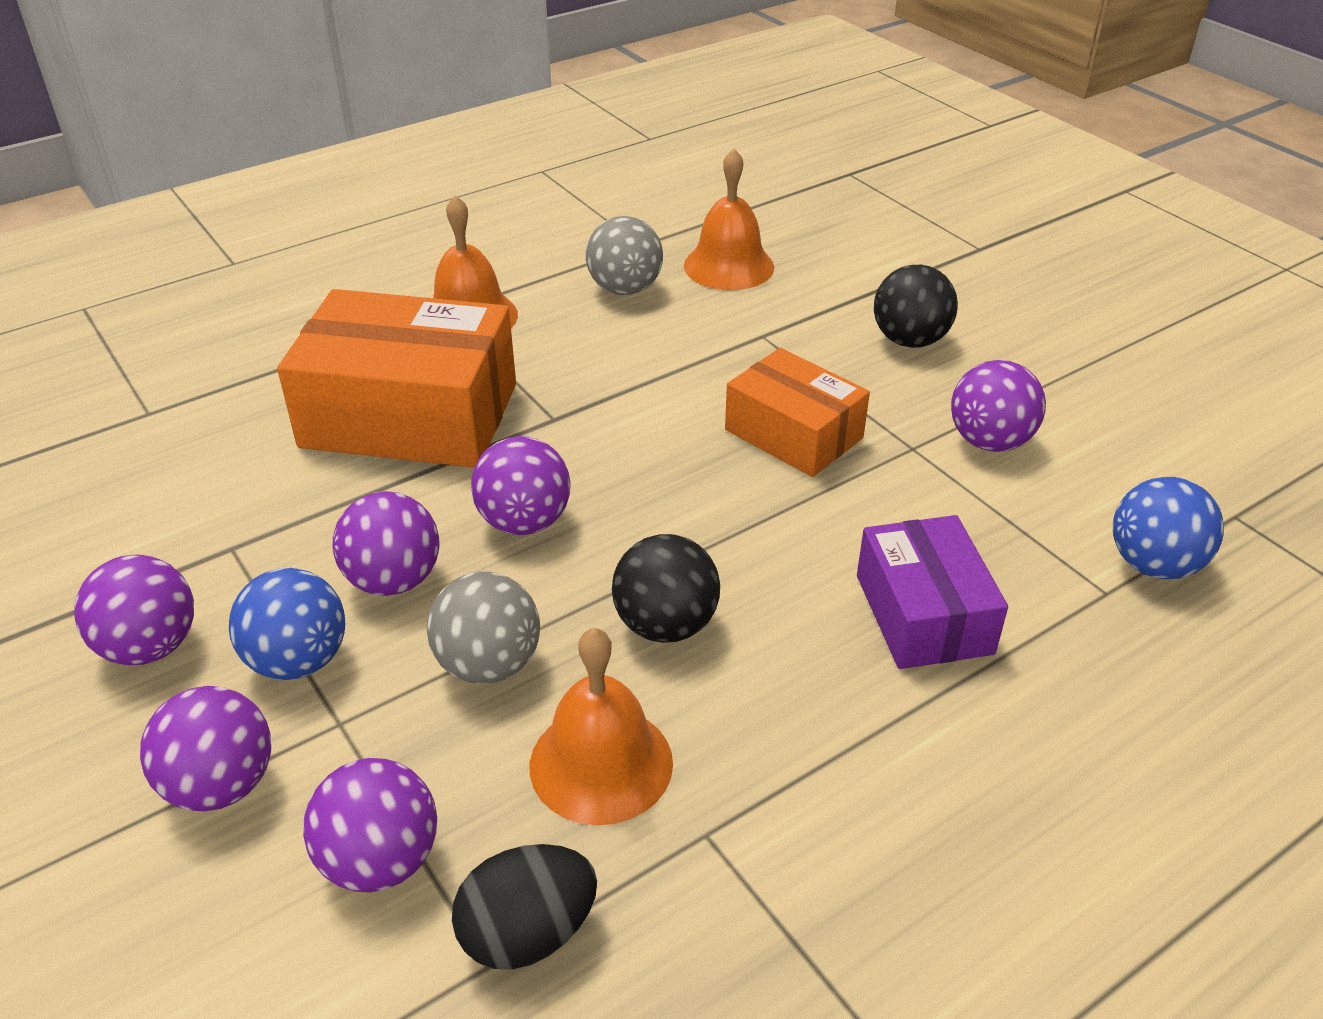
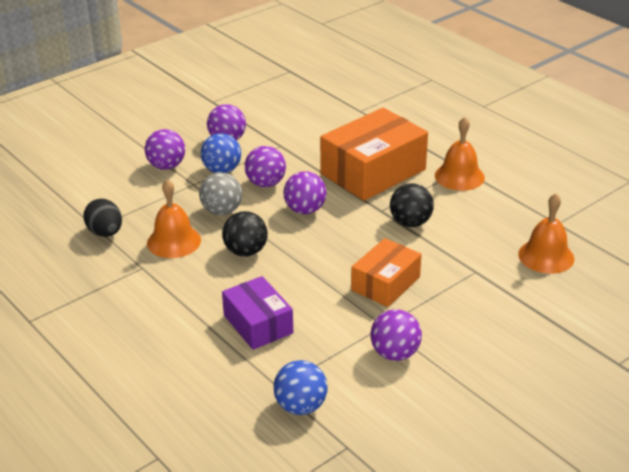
camera: 85 degrees right, 5 degrees down
orange box [277,289,516,468] -> orange box turned 45 degrees clockwise [320,108,428,201]
purple ball [303,758,437,893] -> none
grey ball [586,216,663,295] -> none
purple box [857,515,1008,669] -> purple box turned 75 degrees clockwise [222,276,293,350]
black ball [874,265,958,348] -> black ball moved to [390,183,434,227]

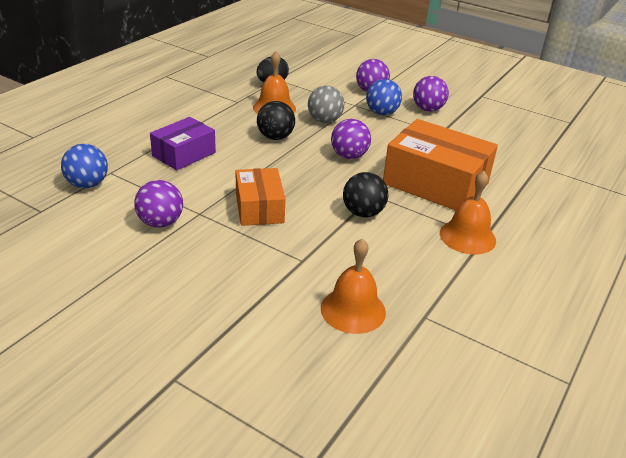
camera: 70 degrees right, 0 degrees up
purple ball [245,146,286,187] -> none
orange box [351,238,422,307] -> orange box turned 60 degrees clockwise [236,168,285,226]

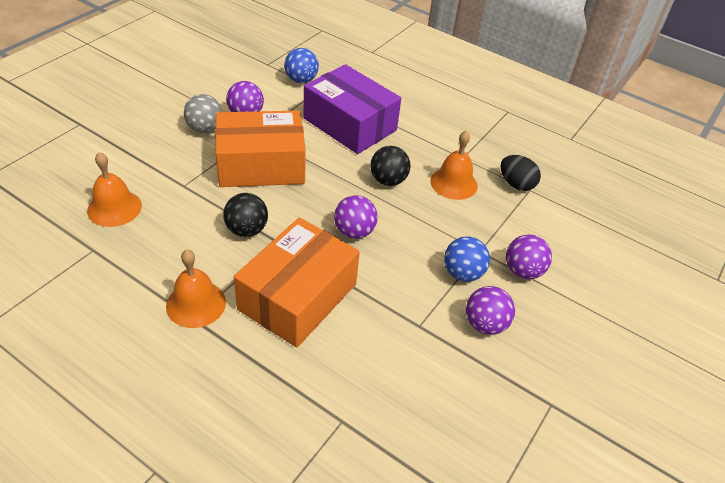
camera: 90 degrees right, 10 degrees up
purple box [150,117,216,170] -> purple box [303,64,401,154], size x1.68
orange box [236,168,285,226] -> orange box [215,111,306,187], size x1.68
grey ball [308,86,344,123] -> grey ball moved to [184,94,222,133]

